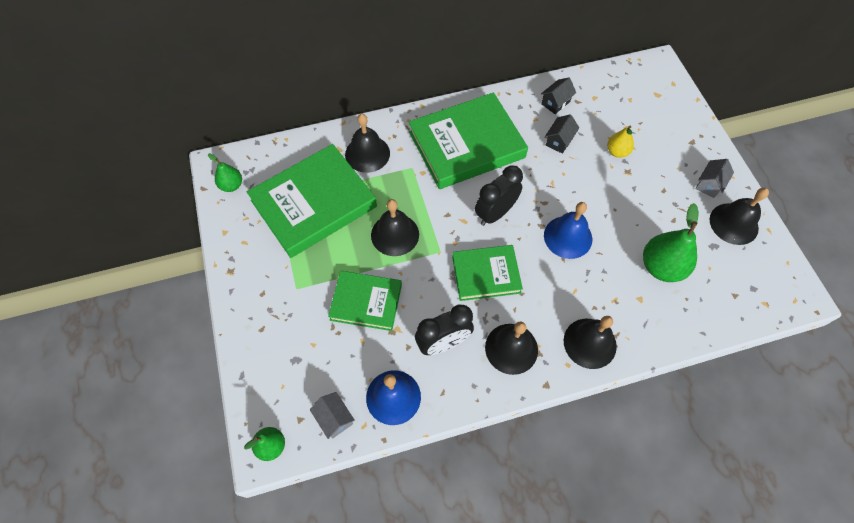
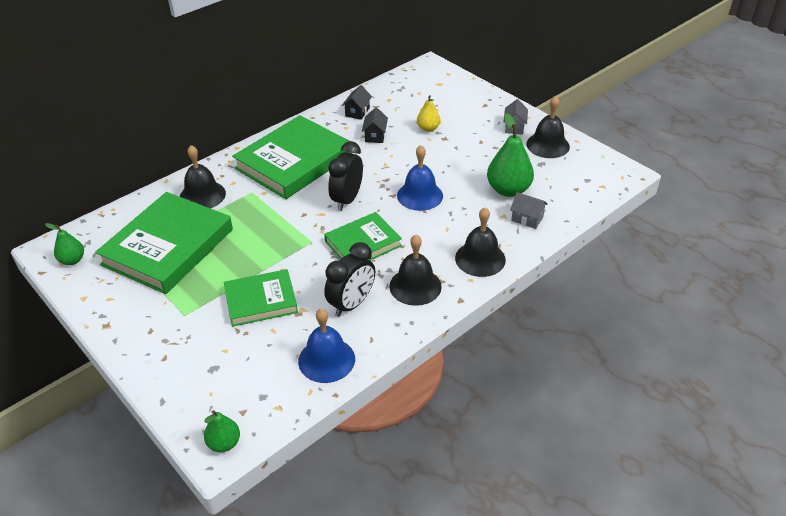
camera: 25 degrees left, 20 degrees down
grey house [310,392,355,439] -> grey house moved to [510,192,548,229]
black bell [371,199,419,256] -> none

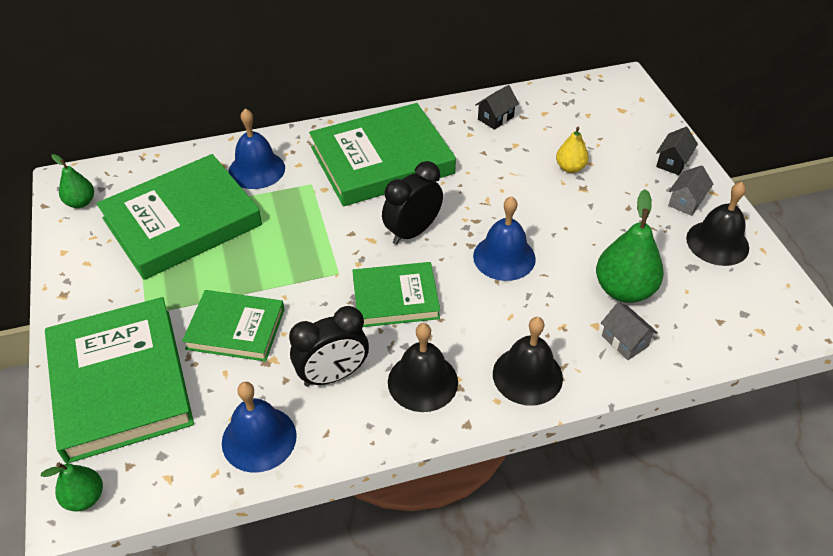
camera: 25 degrees right, 5 degrees up
black bell [180,145,226,209] -> blue bell [228,108,285,189]
black house [362,107,388,143] -> black house moved to [656,127,698,175]
none -> green book [45,297,194,464]

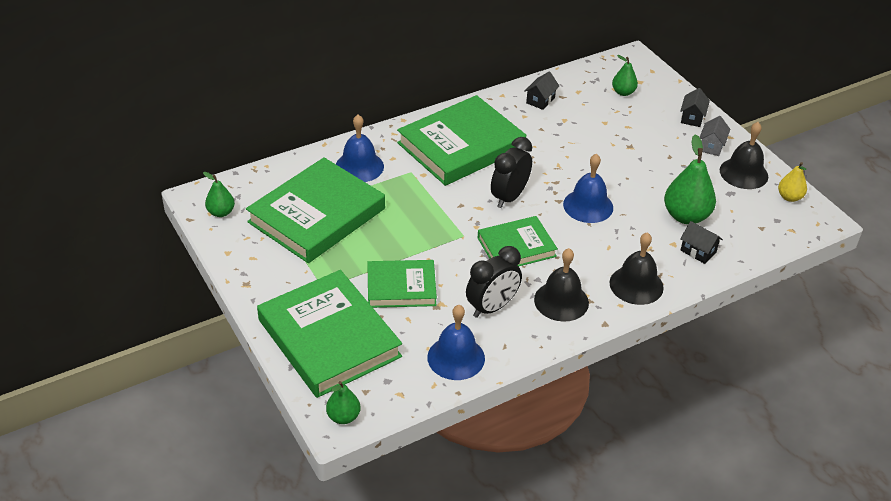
camera: 15 degrees left, 5 degrees down
yellow pear [556,127,589,173] -> yellow pear moved to [778,162,807,202]
grey house [601,302,658,360] -> black house [680,221,723,264]
none -> green pear [612,55,638,96]

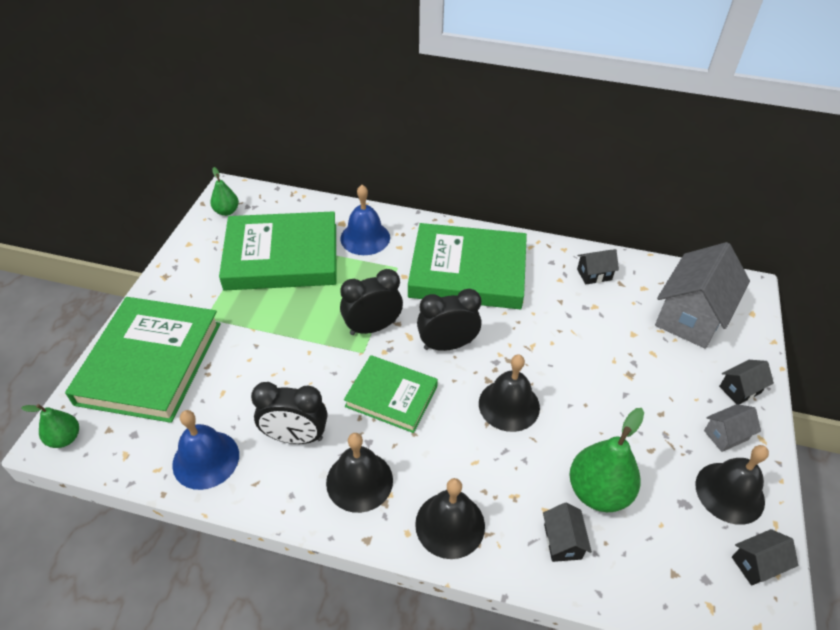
camera: 45 degrees right, 5 degrees up
green book [367,260,437,308] -> none
blue bell [563,154,613,223] -> black bell [479,355,540,432]
green pear [612,55,638,96] -> grey house [655,242,750,349]
yellow pear [778,162,807,202] -> black house [732,529,798,586]
none -> black clock [340,269,403,335]

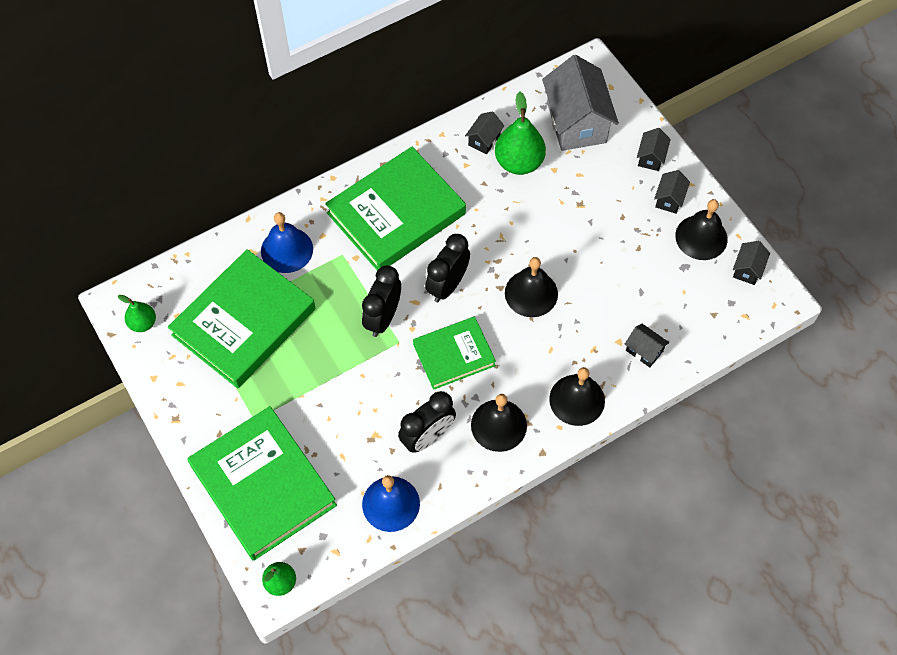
camera: 45 degrees left, 15 degrees up
green pear [569,408,644,512] -> green pear moved to [495,92,546,175]
grey house [704,404,761,452] -> black house [654,170,690,214]

